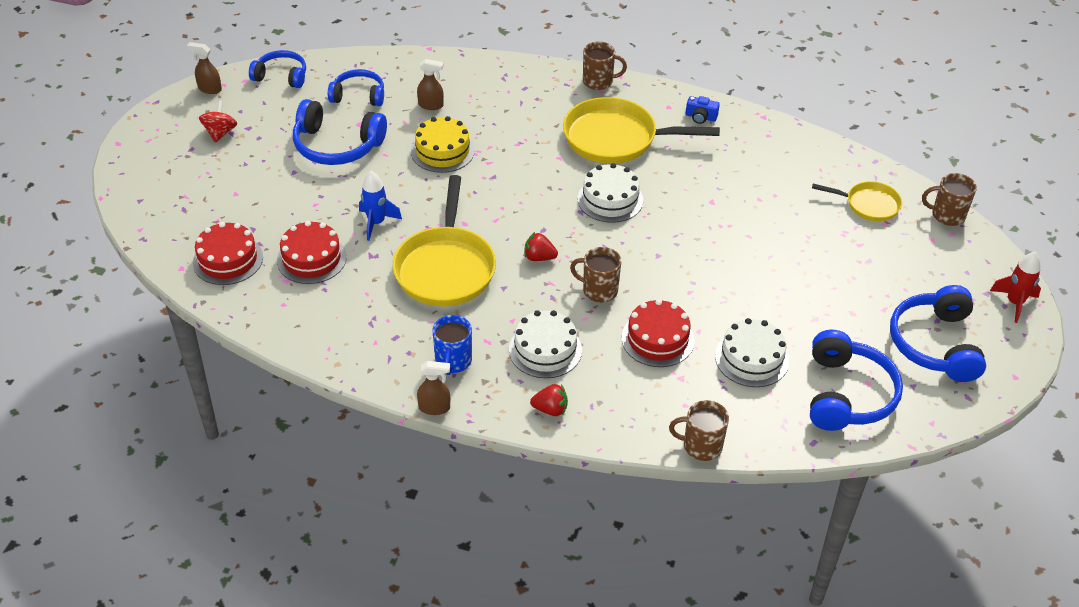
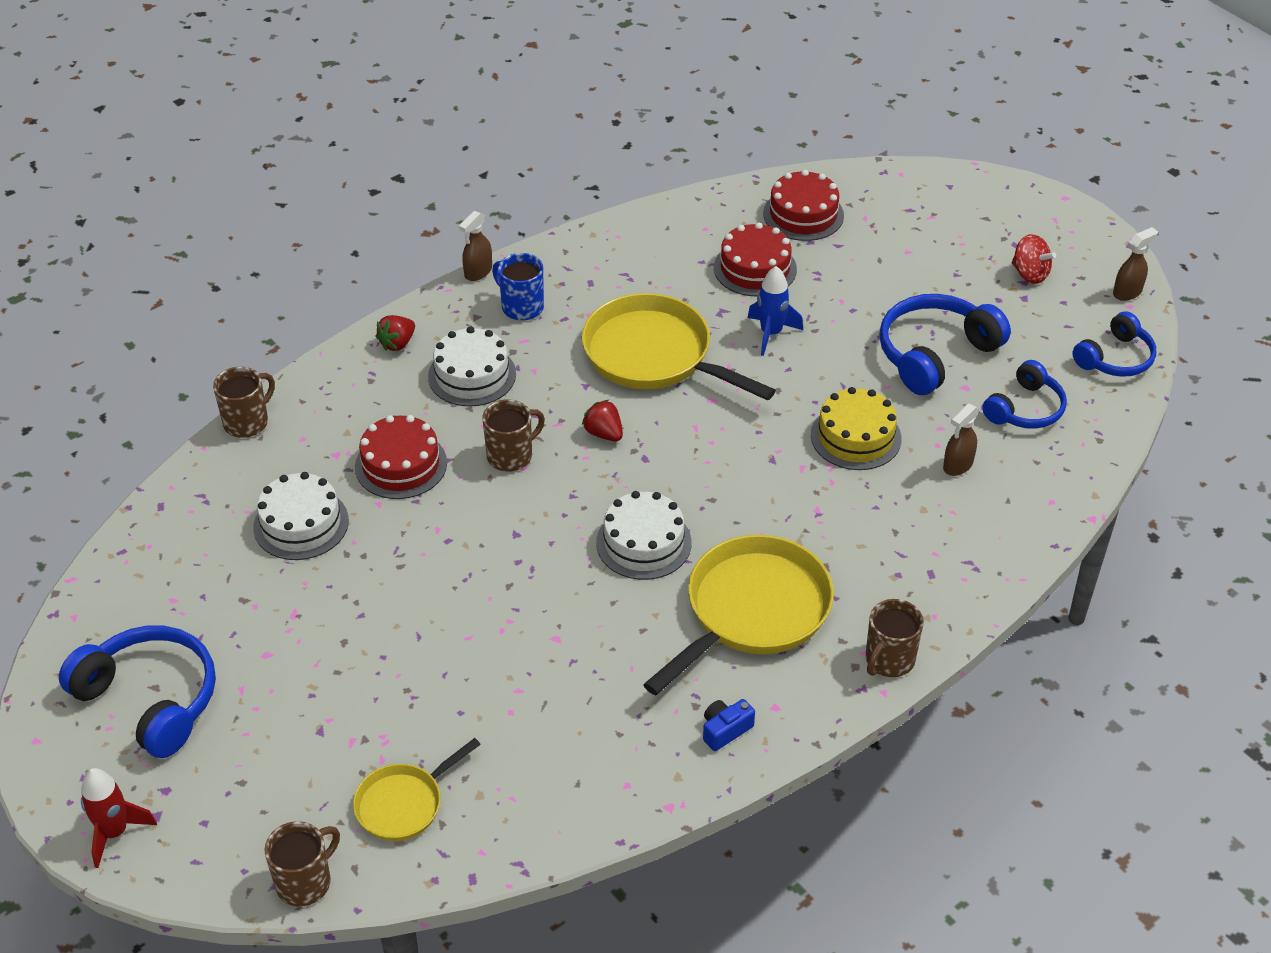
camera: 125 degrees right, 0 degrees up
red strawberry [524,232,558,261] -> red strawberry turned 90 degrees counterclockwise [582,400,623,441]
blue headphones [810,330,903,431] -> none

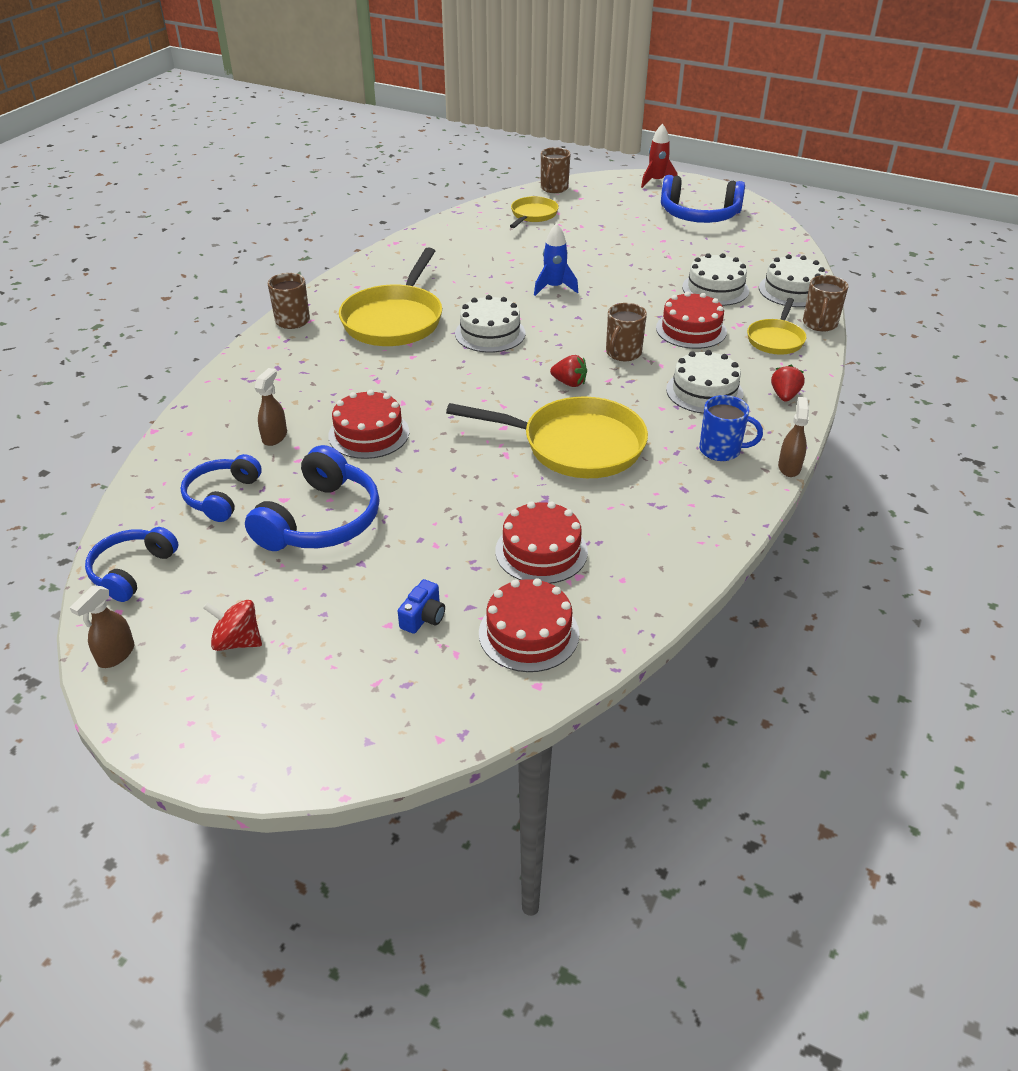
camera: 155 degrees right, 5 degrees down
blue camera [703,699,755,751] -> blue camera moved to [398,579,445,634]
blue rocket [747,266,803,356] -> blue rocket moved to [534,223,578,296]
yellow cake [811,387,902,470] -> red cake [328,390,409,459]
none -> yellow pan [747,298,807,354]
none -> white cake [759,254,825,307]

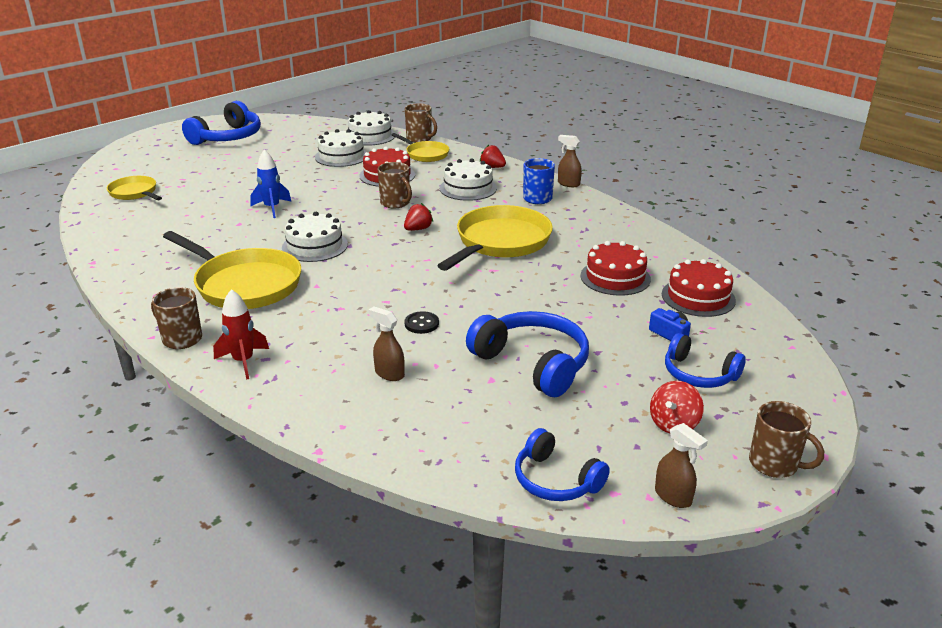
camera: 70 degrees left, 10 degrees down
blue headphones [181,454,262,522] -> blue headphones moved to [665,333,746,388]
red cake [328,390,409,459] -> black button [405,311,439,334]
brown mug [541,147,570,193] -> brown mug moved to [749,401,824,478]
red rocket [641,124,677,188] -> red rocket moved to [213,289,269,380]

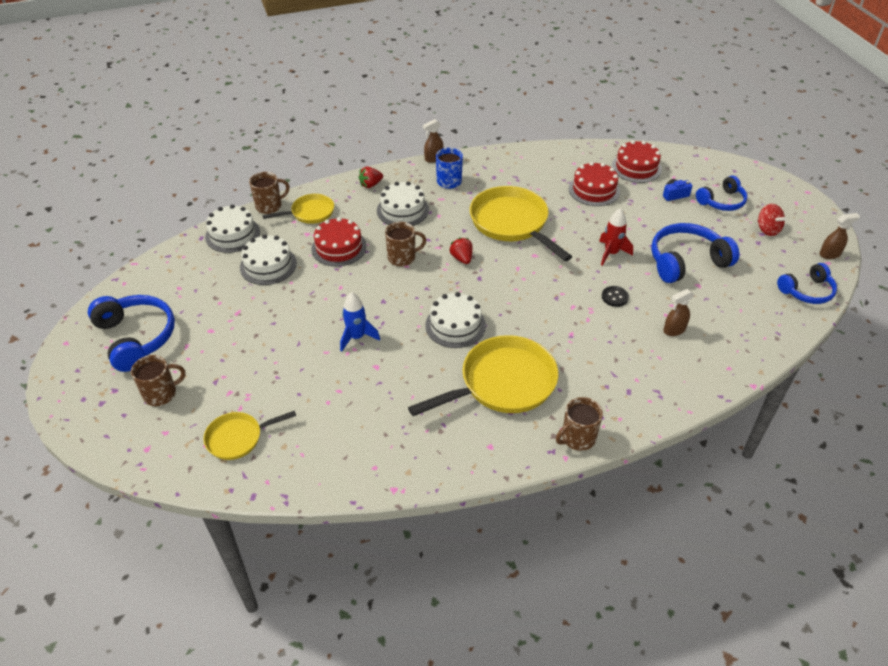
camera: 65 degrees left, 15 degrees up
red rocket [213,289,269,380] -> red rocket moved to [599,208,633,266]
brown mug [749,401,824,478] -> brown mug moved to [131,355,185,406]

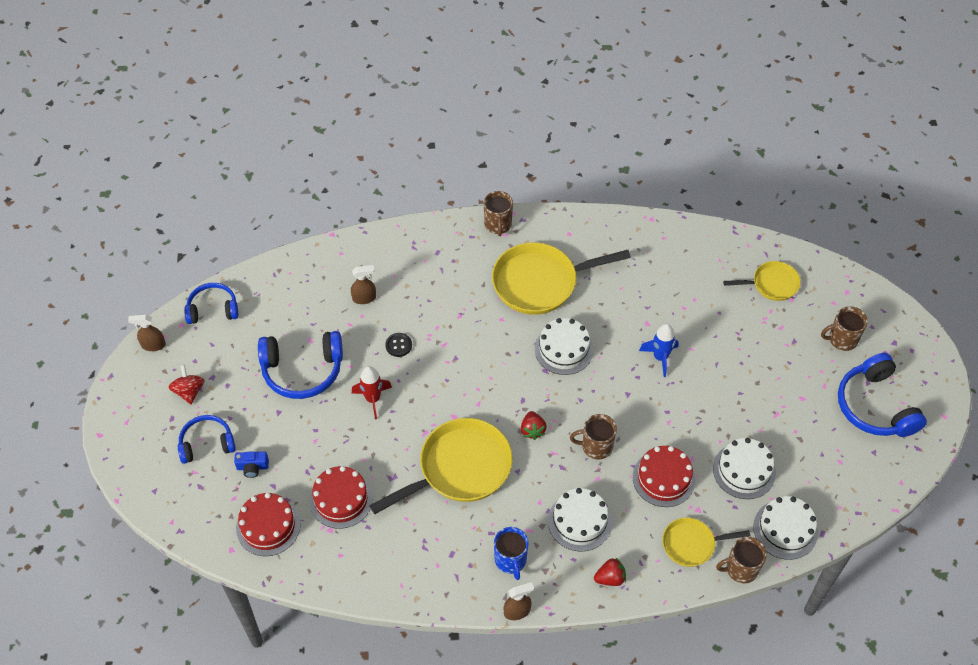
camera: 165 degrees left, 10 degrees up
yellow pan [470,186,572,261] -> yellow pan turned 105 degrees counterclockwise [369,418,512,514]
brown mug [556,397,603,451] -> brown mug turned 105 degrees clockwise [484,191,513,236]

